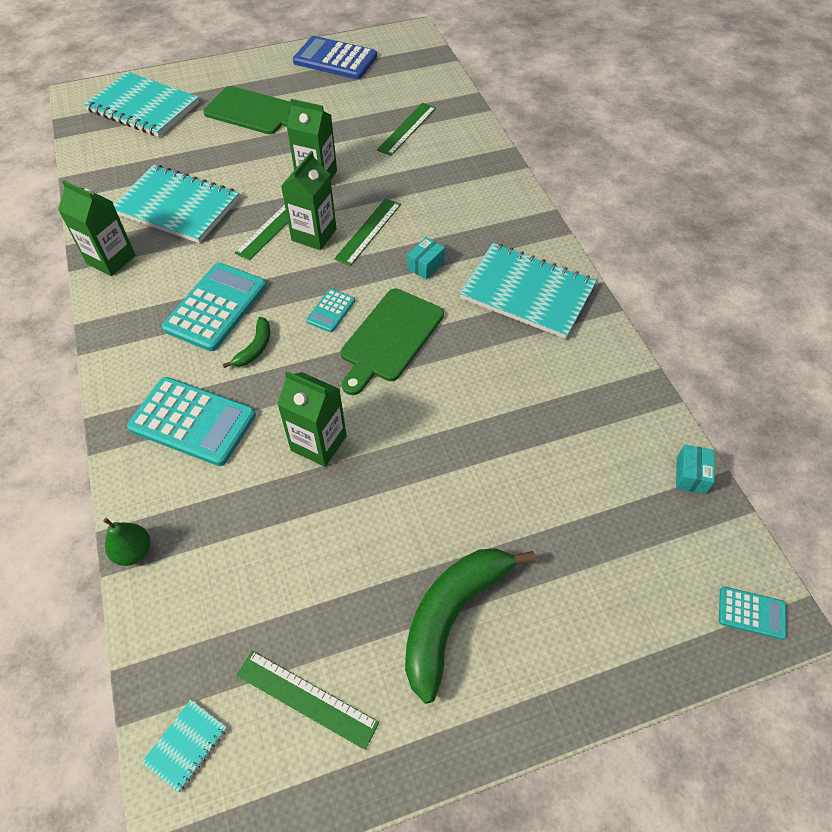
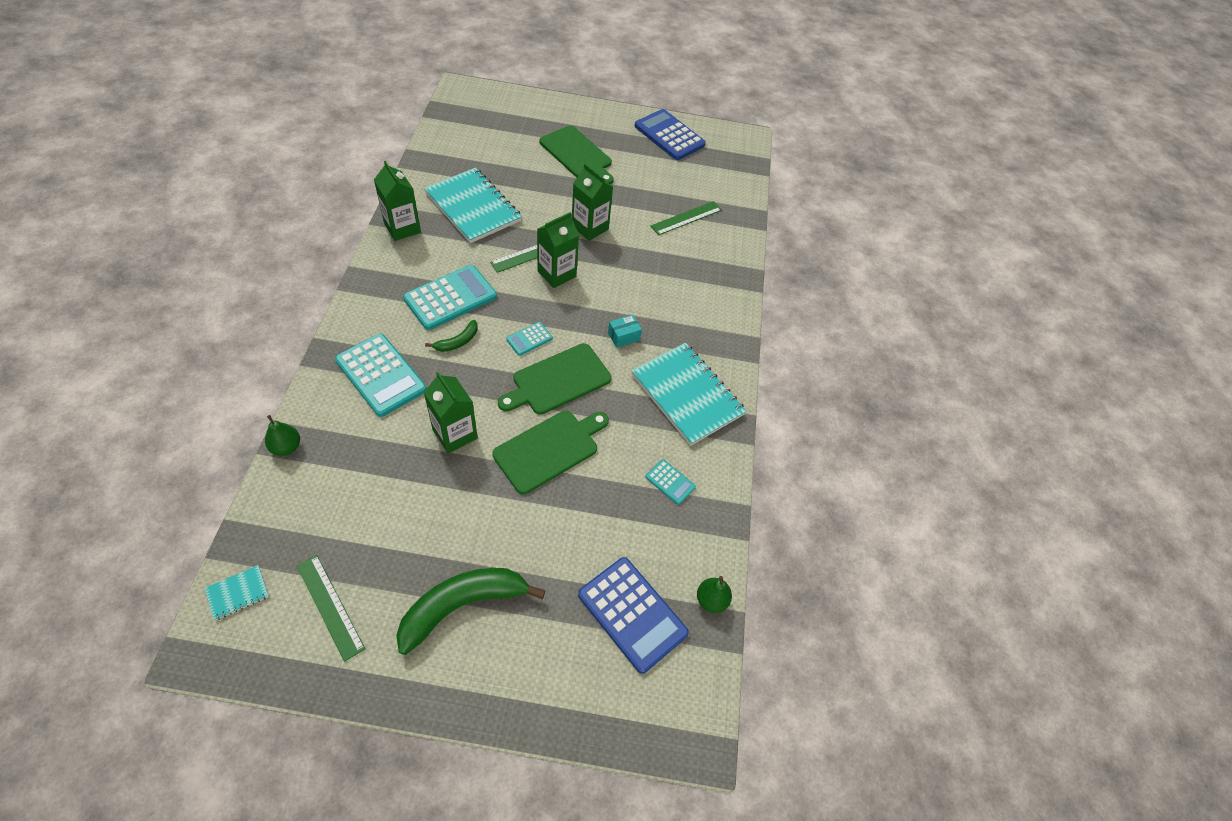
camera: 20 degrees right, 0 degrees up
turquoise notebook [84,72,199,137] -> none
green ruler [334,198,401,266] -> none
turquoise box [676,445,715,494] -> green pear [697,576,732,613]
turquoise calculator [719,586,787,640] -> turquoise calculator moved to [645,459,696,505]
none -> green cutting board [492,411,609,494]
none -> blue calculator [578,557,689,674]

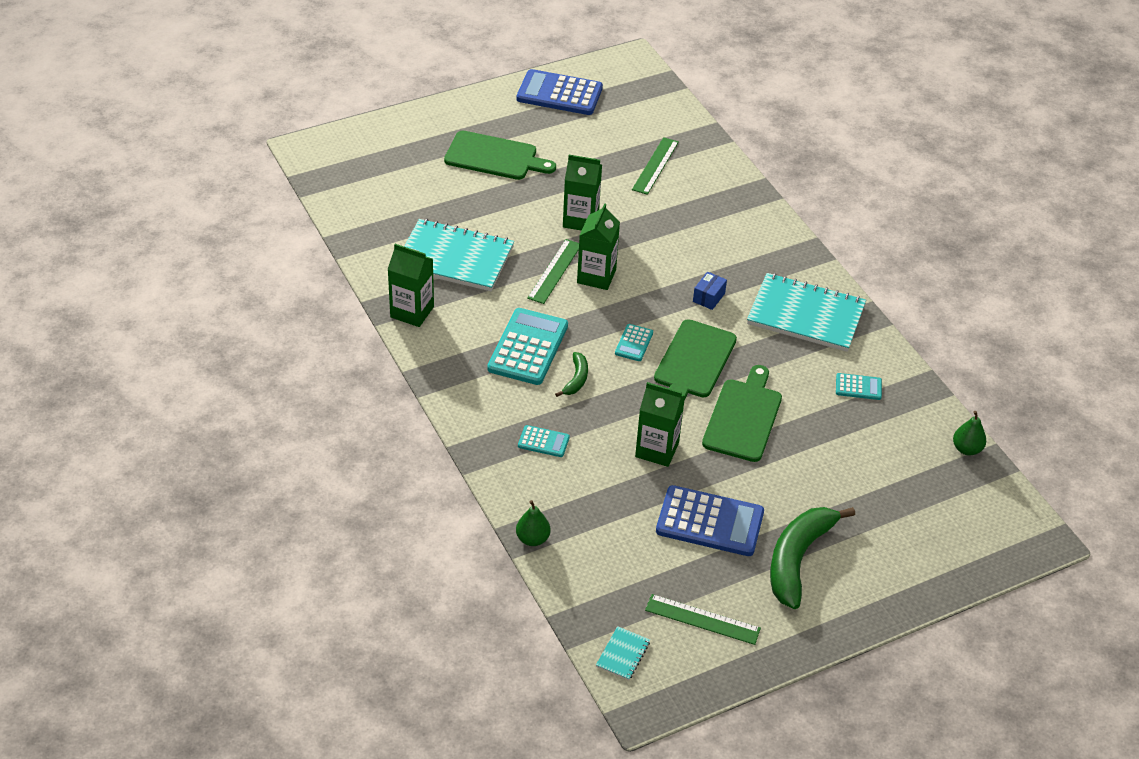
camera: 30 degrees left, 10 degrees down
turquoise calculator [335,333,427,417] -> turquoise calculator [518,425,570,457], size x0.49
blue calculator [578,557,689,674] -> blue calculator moved to [656,485,764,556]
turquoise box [608,315,642,348] -> blue box [693,272,727,310]

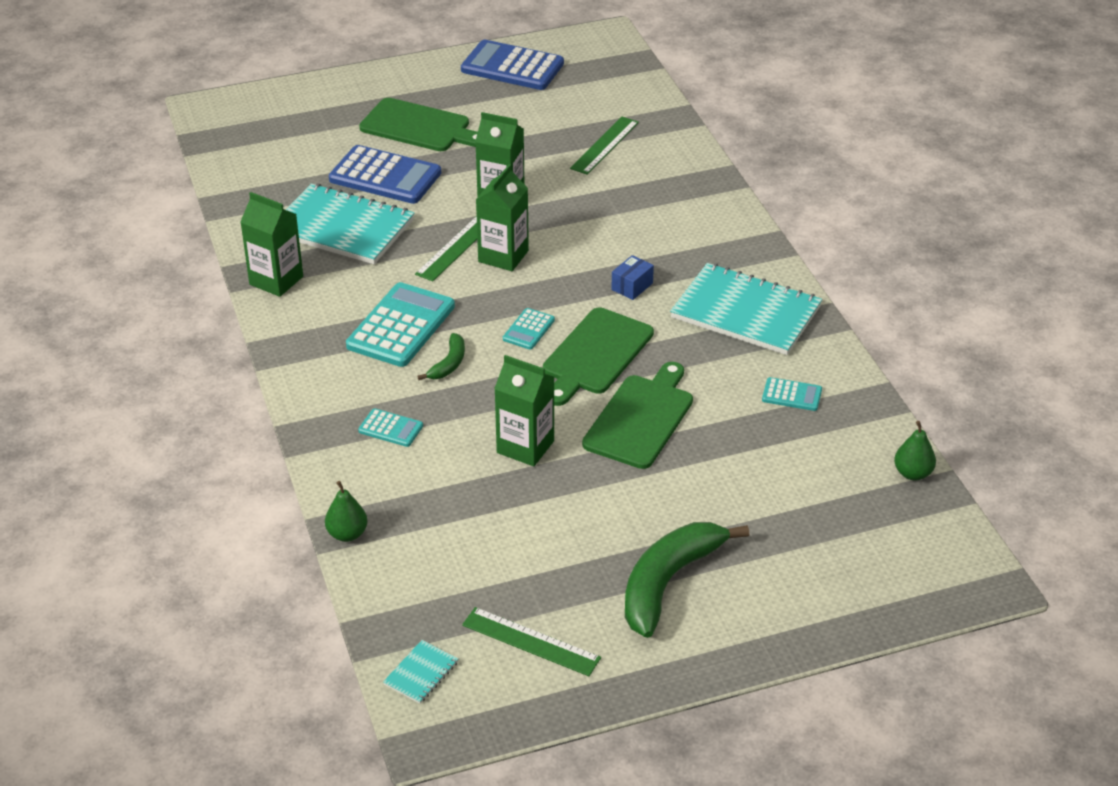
camera: 10 degrees right, 5 degrees down
blue calculator [656,485,764,556] -> blue calculator moved to [329,145,441,204]

